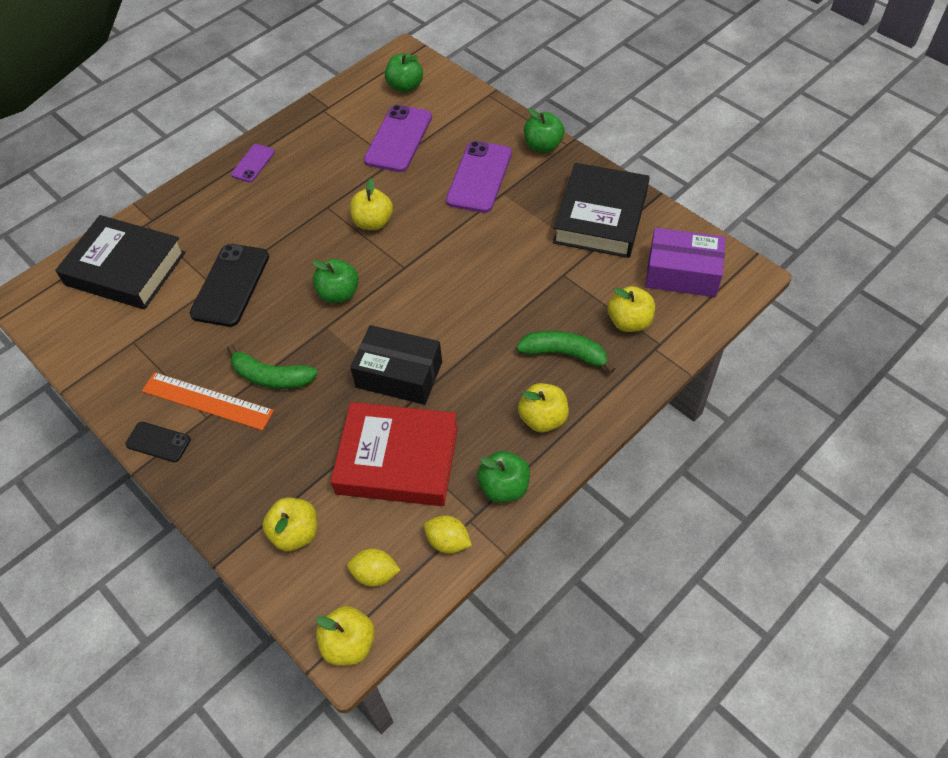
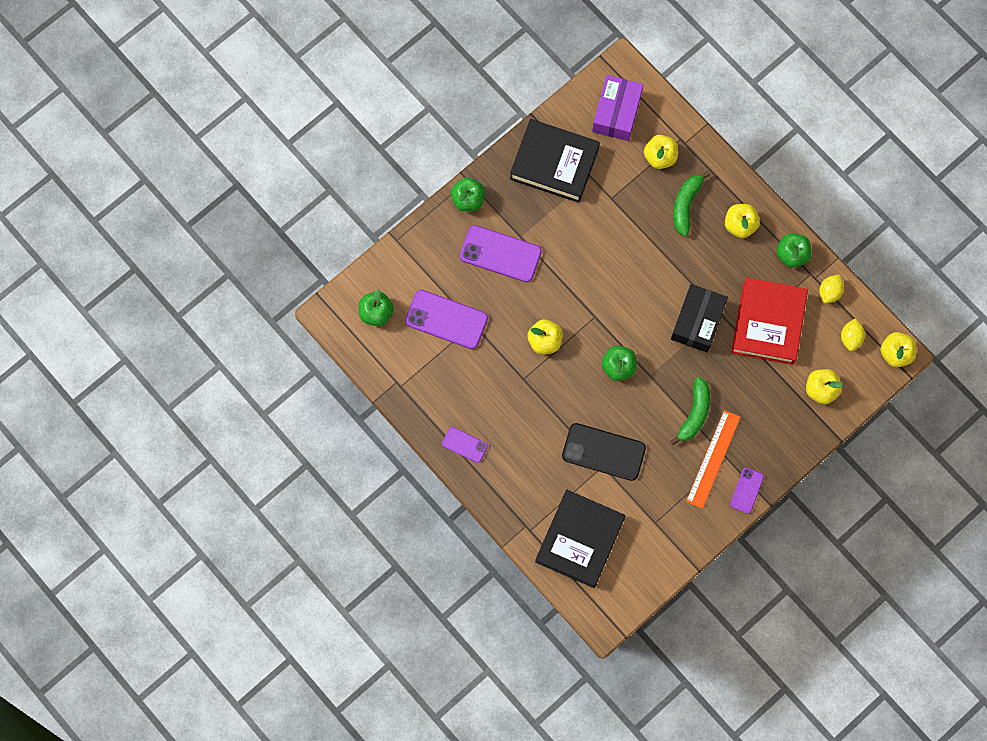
camera: 90 degrees left, 20 degrees up
black phone [125,422,191,462] -> purple phone [730,468,764,514]

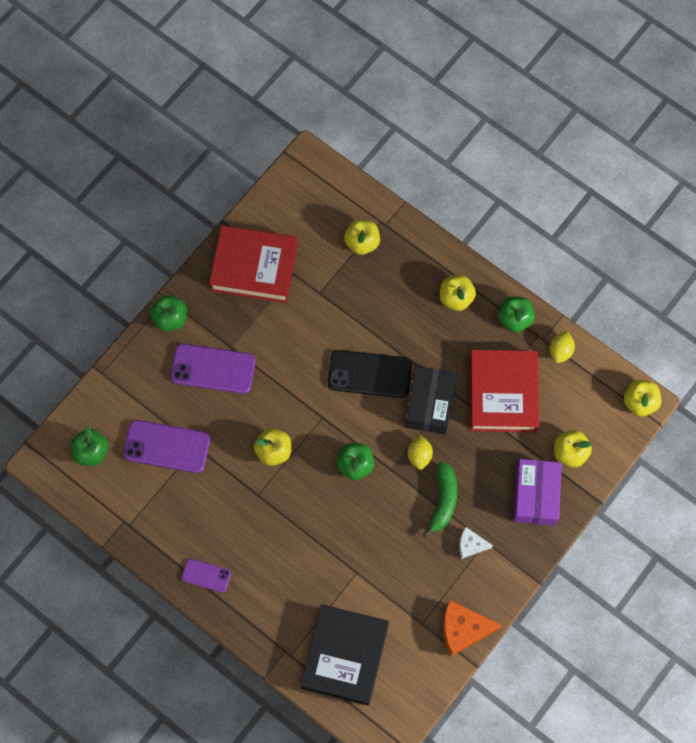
camera: 10 degrees left, 5 degrees down
black book [510,119,600,203] -> red book [209,225,298,303]
black phone [562,423,646,481] -> black phone moved to [328,350,412,398]
purple box [592,75,644,141] -> purple box moved to [513,459,562,526]
green banana [673,171,710,237] -> none
orange ruler [686,410,741,509] -> white cheese [459,527,493,559]
purple phone [730,468,764,514] -> none
yellow lemon [841,318,865,351] -> yellow lemon moved to [408,434,433,470]
none -> orange cheese [443,600,502,656]

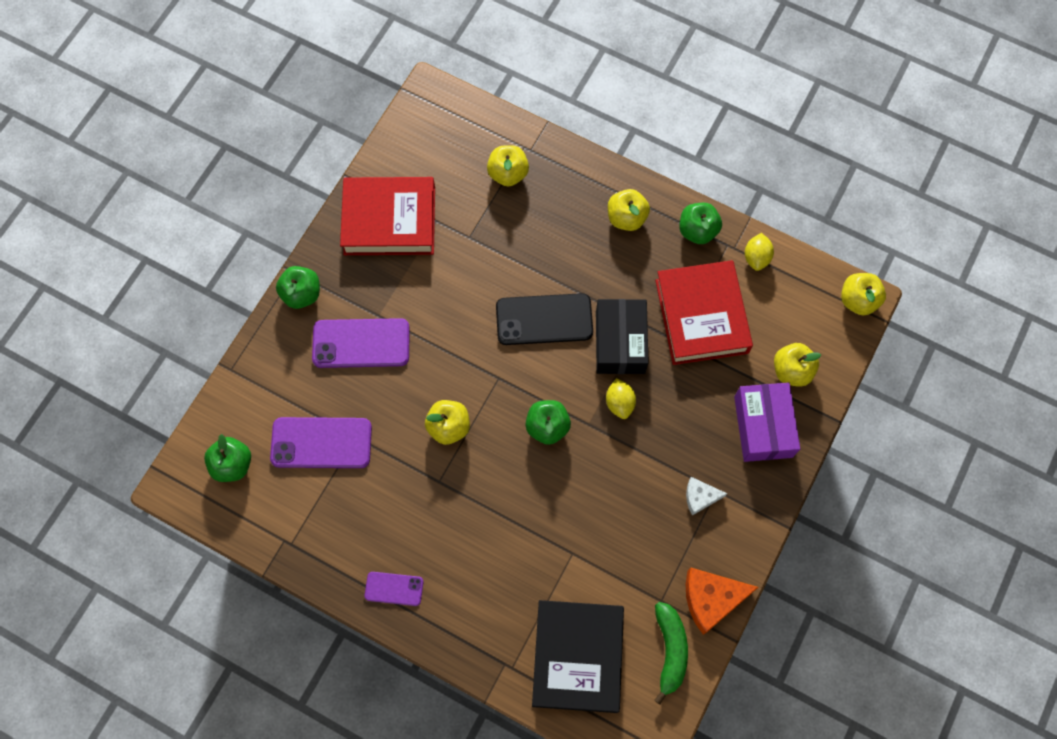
camera: 10 degrees left, 0 degrees up
green banana [423,461,457,537] -> green banana moved to [654,602,688,704]

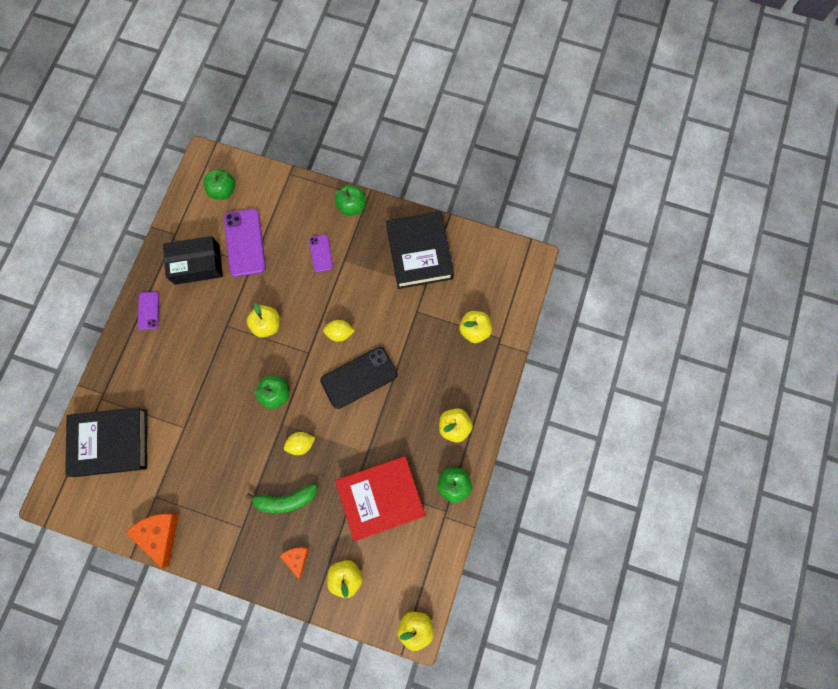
camera: 80 degrees right, 5 degrees up
purple phone [312,318,410,368] -> purple phone [309,234,333,272], size x0.55
red book [340,177,435,255] -> black book [386,211,454,289]
black phone [496,293,593,345] -> black phone turned 75 degrees clockwise [321,347,398,409]
black box [596,299,649,374] -> black box moved to [163,236,223,285]
green banana [654,602,688,704] -> green banana moved to [245,484,317,513]
white cheese [686,477,727,515] -> none
purple box [734,382,800,462] -> orange cheese [280,547,309,579]
yellow lemon [745,233,774,271] -> yellow lemon moved to [323,320,355,342]

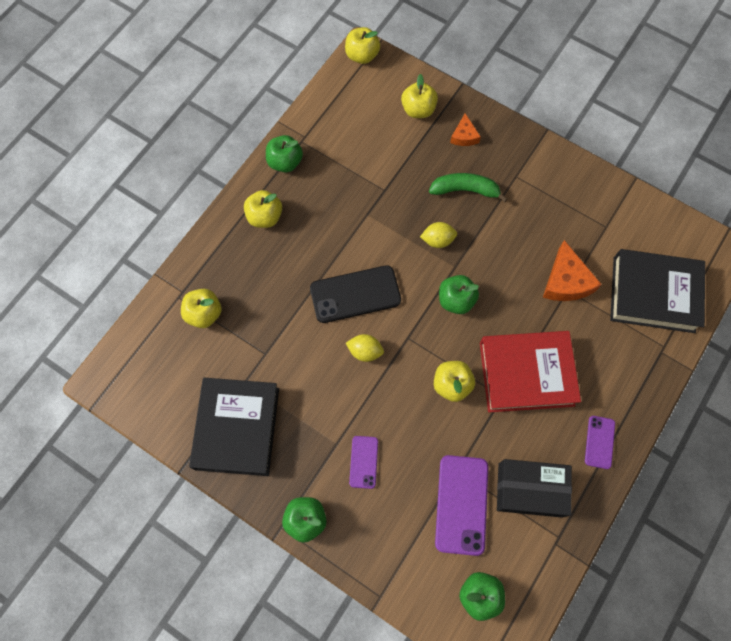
camera: 165 degrees left, 5 degrees down
orange cheese [125,513,179,568] -> orange cheese moved to [543,240,602,301]
red book [335,456,425,541] -> red book moved to [480,331,581,412]

